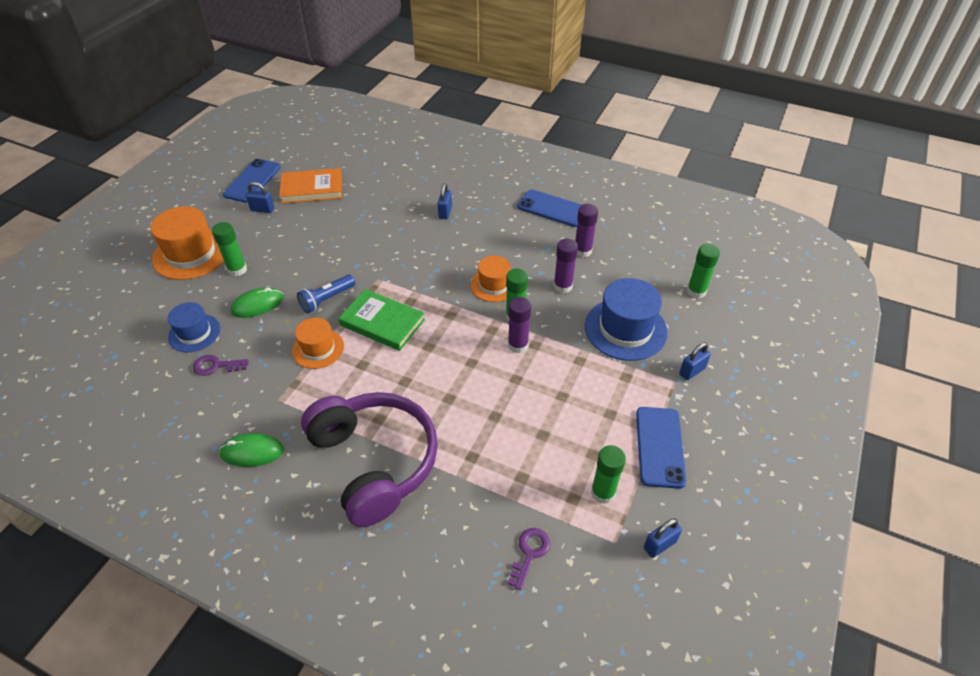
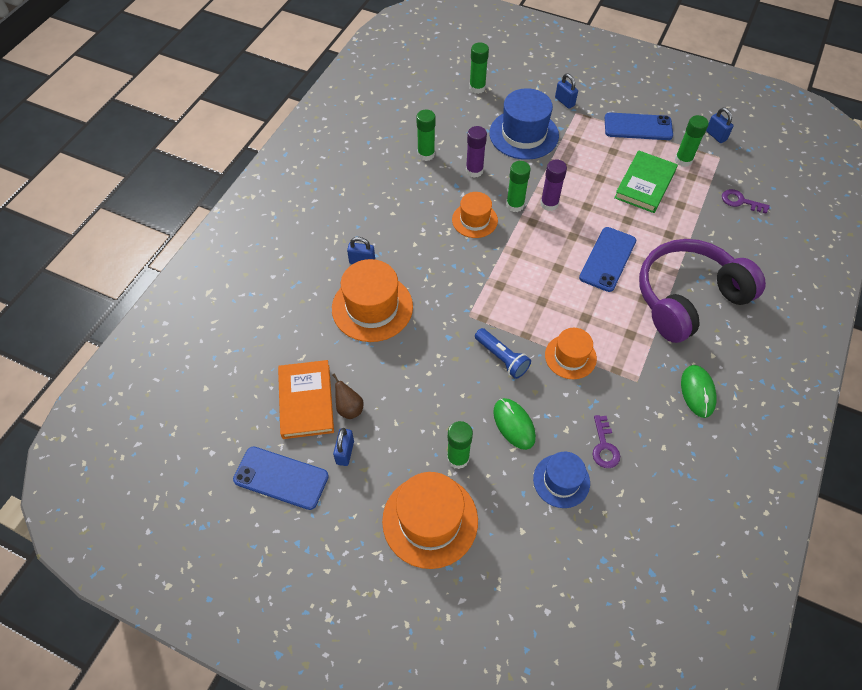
camera: 90 degrees left, 10 degrees up
green book [338,289,425,351] -> green book moved to [614,150,678,213]
blue phone [517,189,581,227] -> blue phone moved to [579,227,636,292]
purple glue stick [575,204,598,257] -> green glue stick [417,109,435,161]
none -> orange hat [332,259,413,342]
none -> brown pear [333,373,364,419]

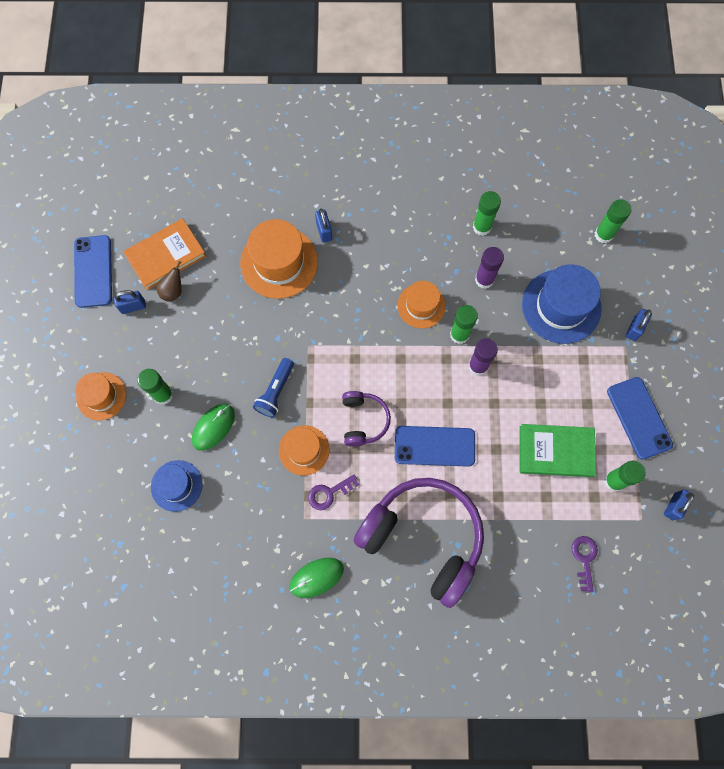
camera: 65 degrees right, 15 degrees up
orange hat [382,472,478,569] -> orange hat [75,372,126,420], size x0.61
purple key [592,415,620,468] -> purple key moved to [308,474,359,510]
none -> purple headphones [342,391,391,447]

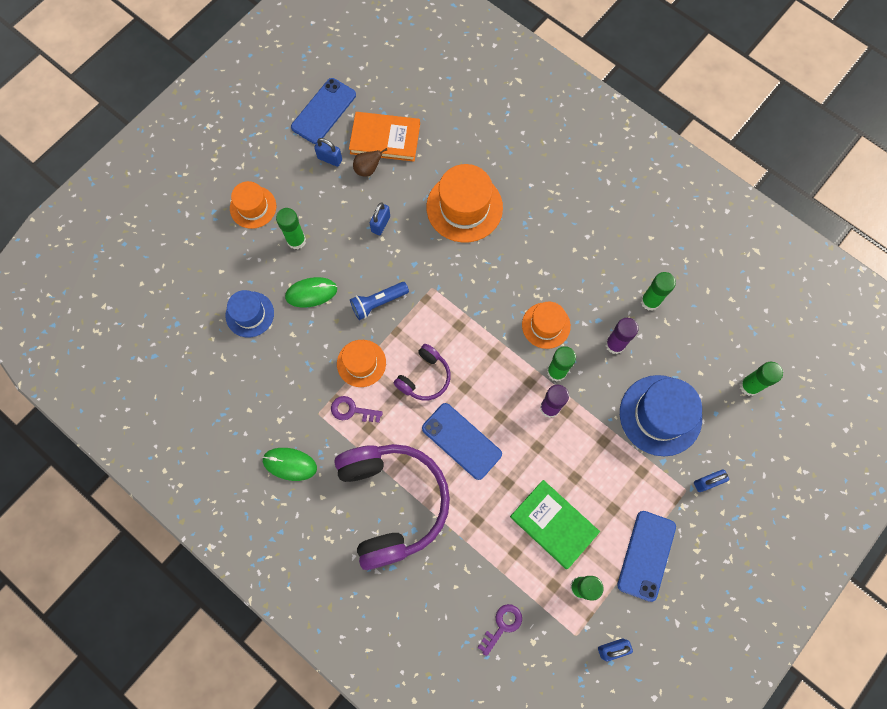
camera: 40 degrees right, 0 degrees up
blue padlock [315,209,332,243] -> blue padlock moved to [370,202,390,235]

